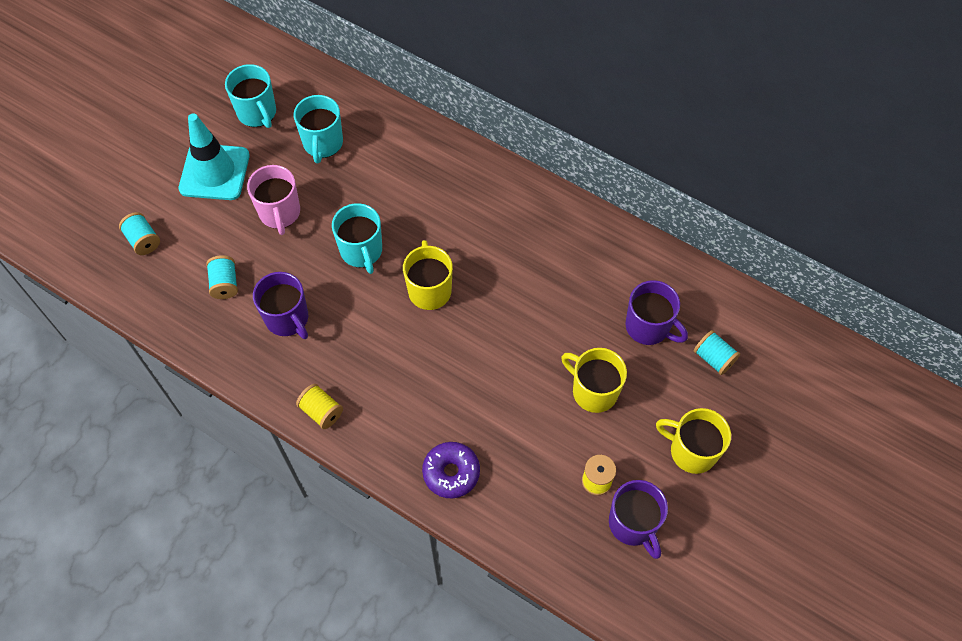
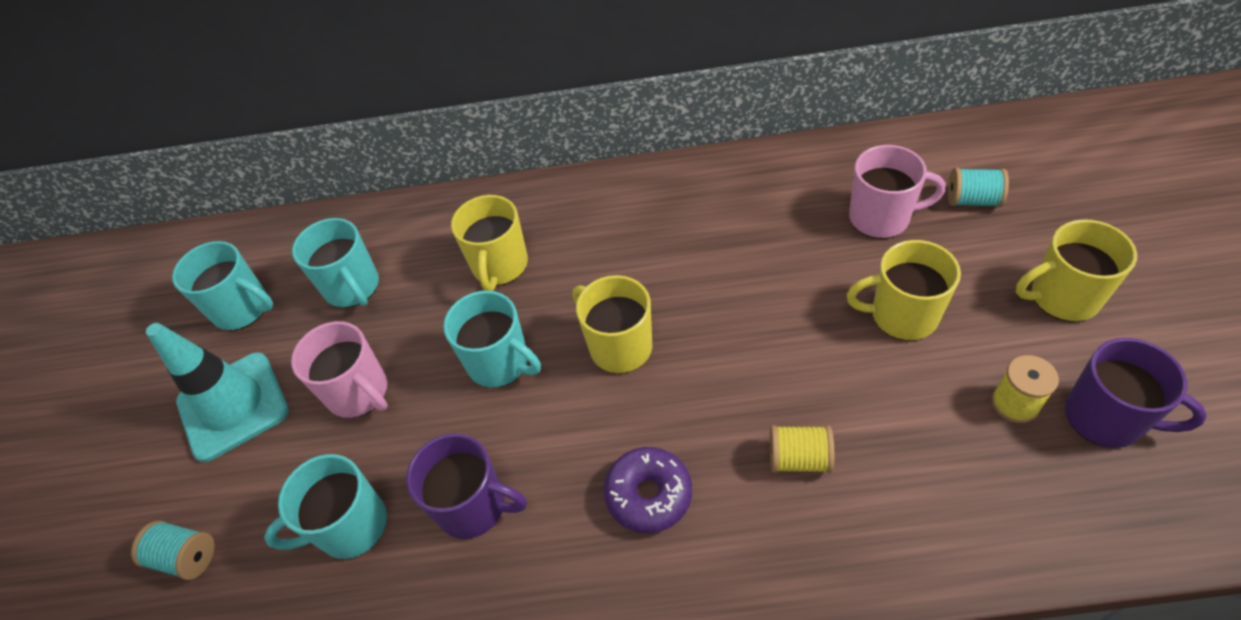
camera: 30 degrees left, 10 degrees down
turquoise spool [206,255,238,299] -> turquoise mug [264,454,387,559]
yellow spool [296,384,343,429] -> yellow spool moved to [770,425,834,473]
purple donut [422,442,480,498] -> purple donut moved to [604,447,692,533]
purple mug [625,280,688,345] -> pink mug [849,145,946,239]
none -> yellow mug [451,195,528,291]

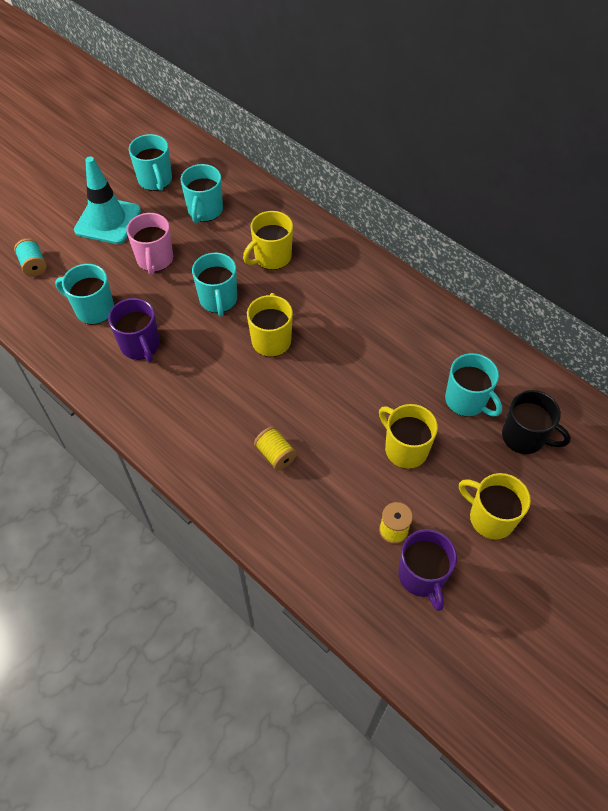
camera: 40 degrees right, 5 degrees up
purple donut [604,447,692,533] -> none
pink mug [849,145,946,239] -> turquoise mug [445,353,502,417]
turquoise spool [948,168,1009,207] -> black mug [502,390,571,454]

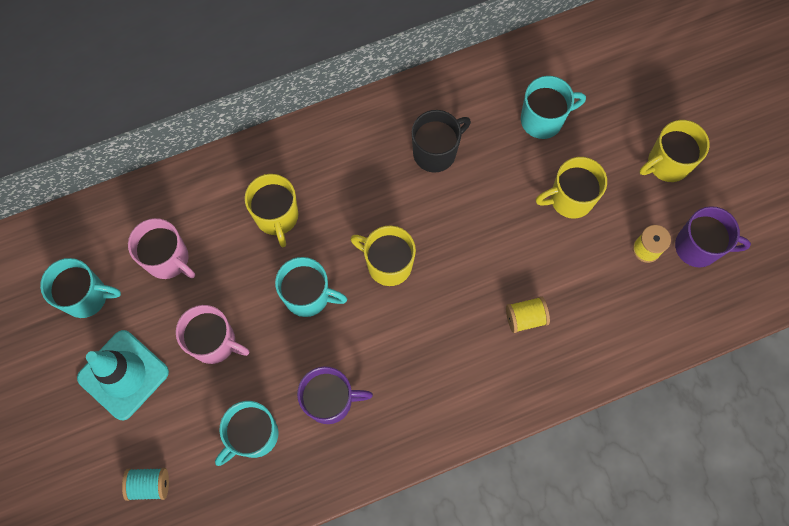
camera: 65 degrees left, 15 degrees up
turquoise mug [181,164,223,223] -> pink mug [128,218,195,279]
black mug [502,390,571,454] -> black mug moved to [412,110,471,173]

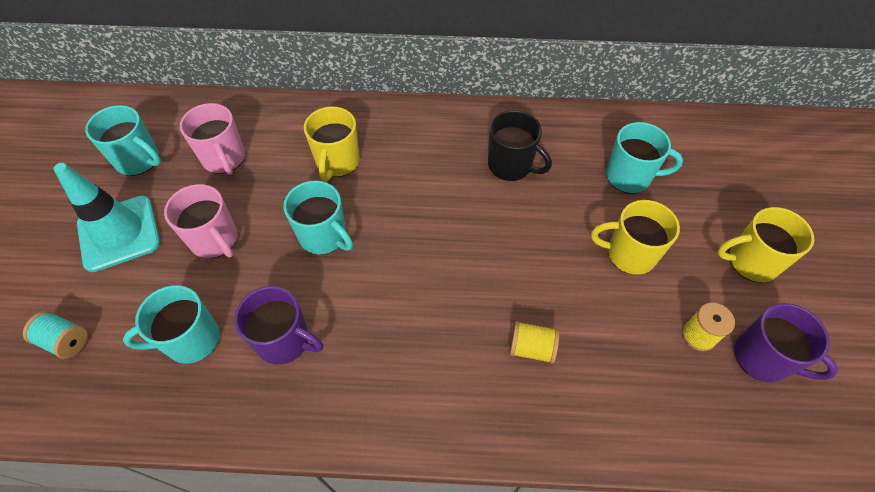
camera: 25 degrees right, 15 degrees down
yellow mug [350,225,416,286] -> none
black mug [412,110,471,173] -> black mug turned 45 degrees clockwise [488,110,552,181]

